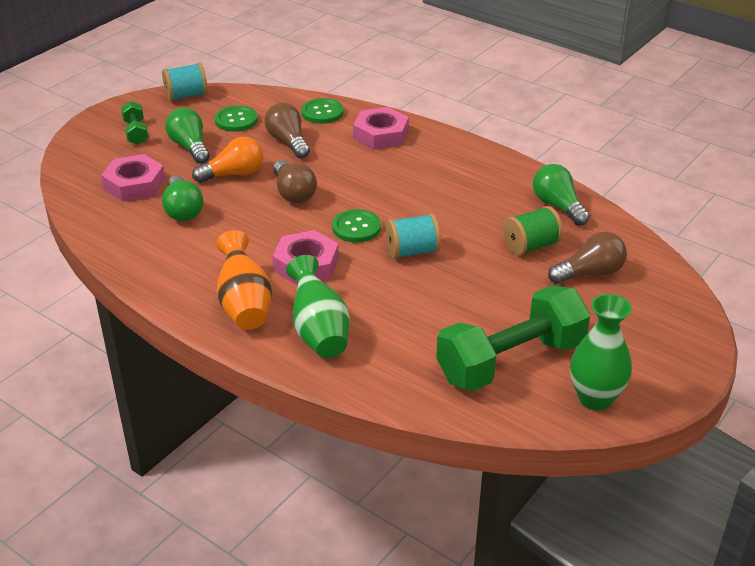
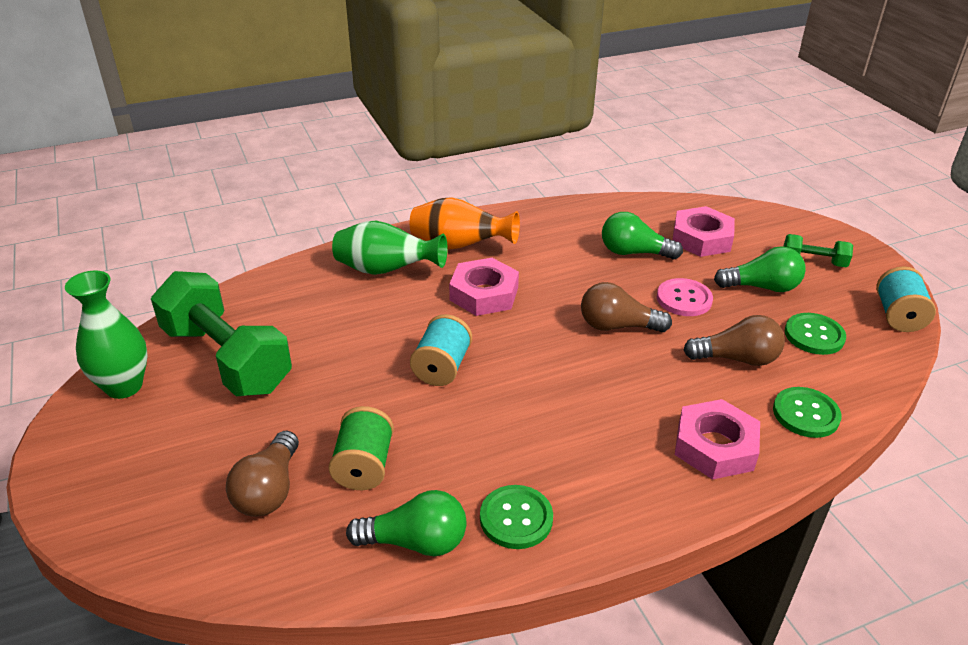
camera: 120 degrees right, 0 degrees up
orange light bulb [192,137,263,183] -> pink button [657,278,713,316]
green button [332,209,381,243] -> green button moved to [480,485,553,549]
green dumbbell [436,285,590,391] -> green dumbbell turned 45 degrees counterclockwise [151,271,292,396]

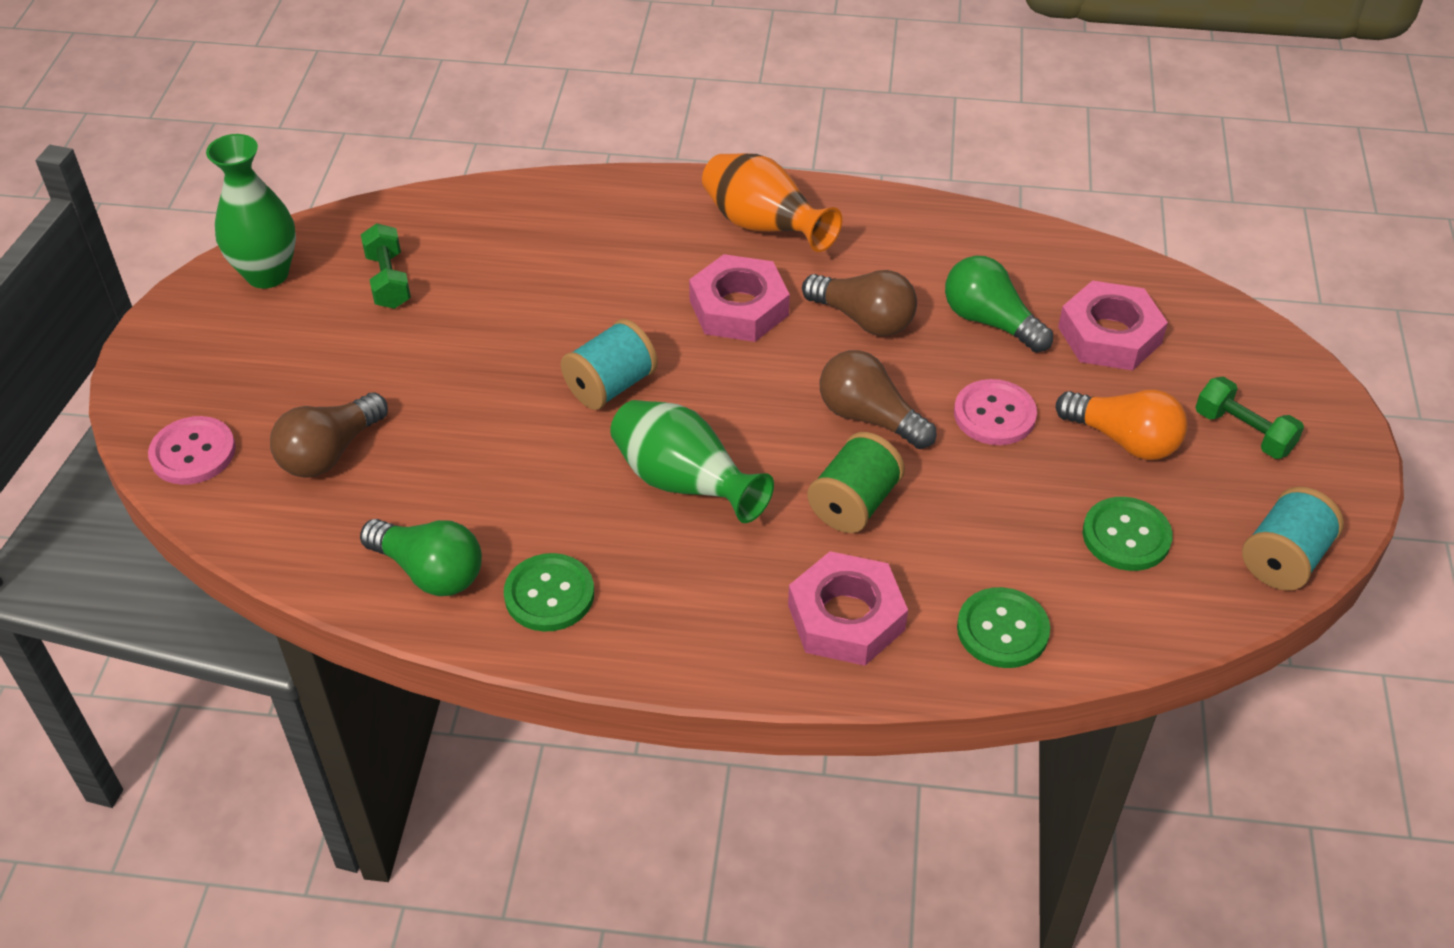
camera: 30 degrees right, 10 degrees up
green dumbbell [151,271,292,396] -> green dumbbell [361,223,411,309], size x0.46
green spool [329,406,394,490] -> green spool moved to [807,432,905,533]
green vase [332,221,447,275] -> green vase moved to [610,400,774,523]
brown light bulb [683,315,785,366] -> brown light bulb moved to [802,270,917,336]
green light bulb [714,246,806,292] -> orange light bulb [1056,389,1188,460]
none -> pink button [148,416,236,485]

